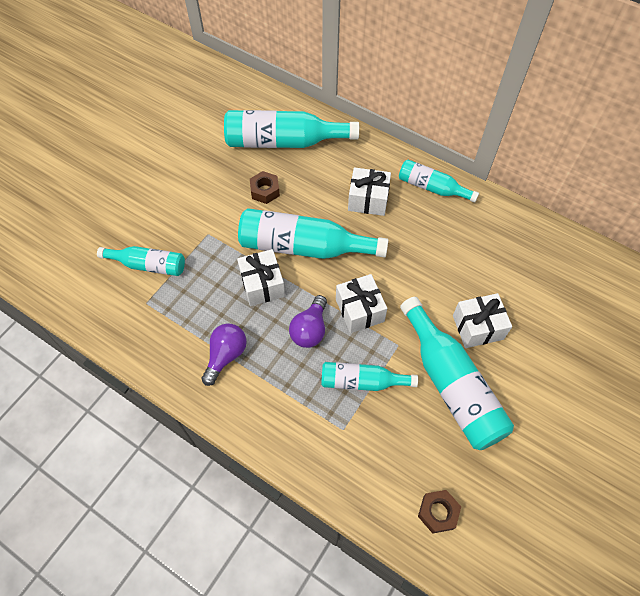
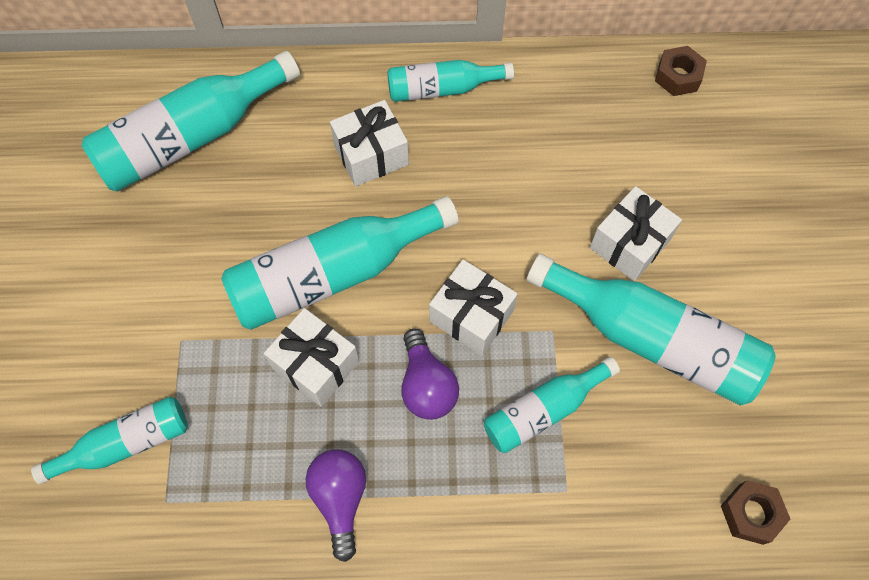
camera: 35 degrees left, 5 degrees up
brown nut [250,171,280,204] -> brown nut moved to [655,46,707,96]

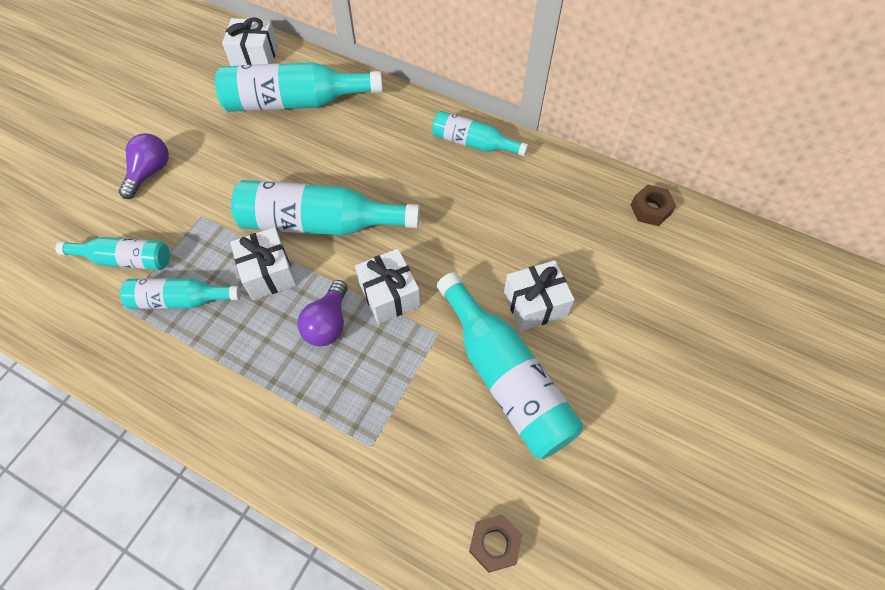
camera: 30 degrees right, 5 degrees down
purple light bulb [306,449,366,562] -> purple light bulb moved to [119,133,169,199]
white gift [330,100,409,187] -> white gift moved to [222,17,278,66]
turquoise bottle [484,357,620,453] -> turquoise bottle moved to [120,278,241,309]

